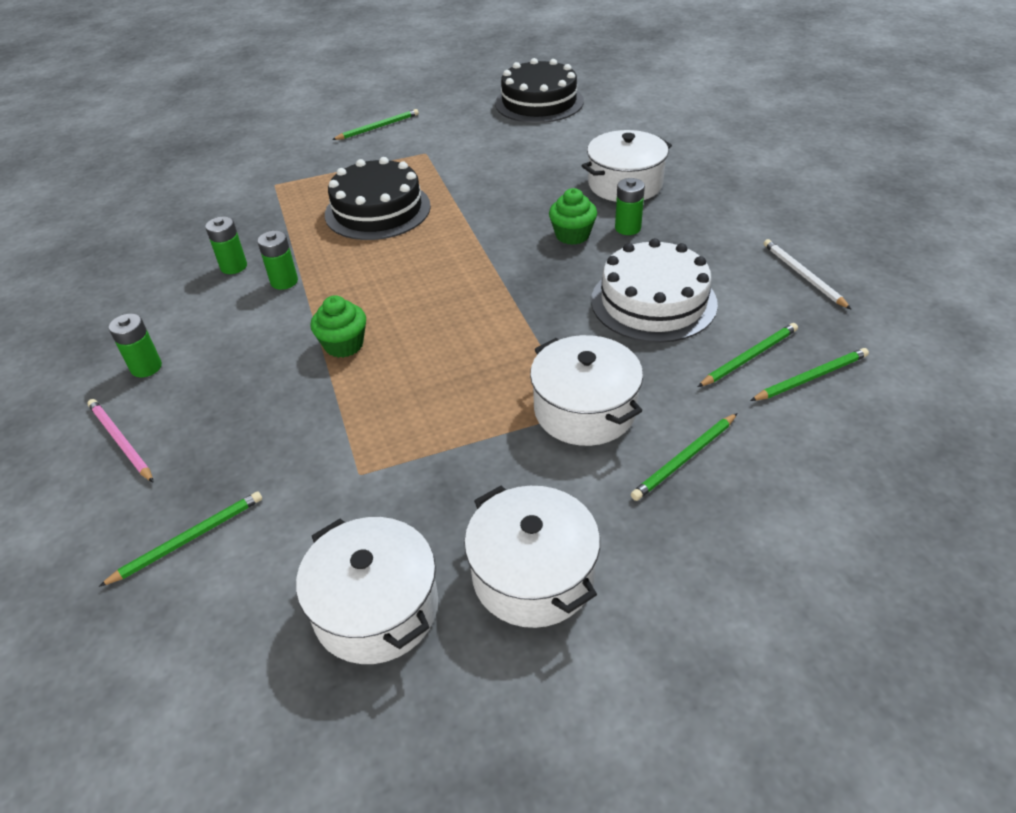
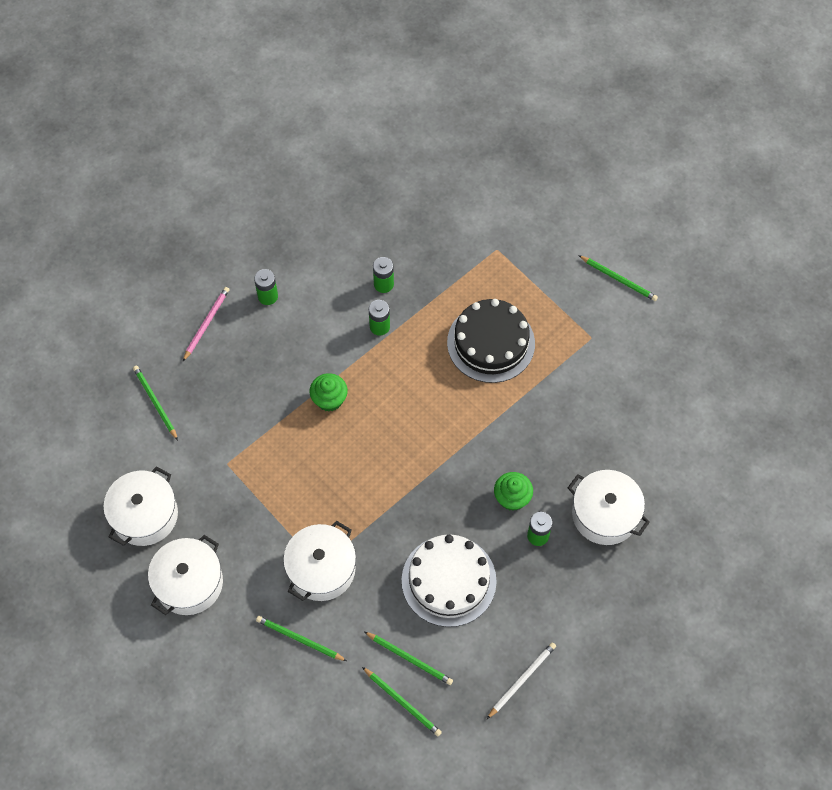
camera: 65 degrees right, 20 degrees up
green pencil [99,491,262,587] -> green pencil turned 150 degrees counterclockwise [133,366,178,440]
black cake [495,58,584,123] -> none

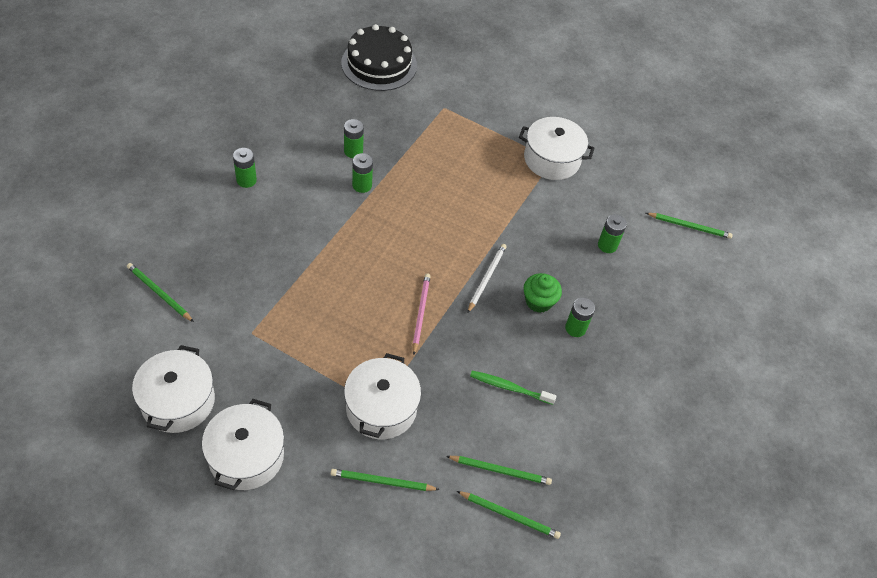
camera: 25 degrees left, 10 degrees down
pink pencil [183,287,230,361] -> pink pencil moved to [413,273,431,354]
green cupcake [309,373,348,412] -> none
white cake [402,534,497,627] -> green toothbrush [470,371,557,405]
black cake [447,299,535,383] -> black cake moved to [341,24,417,91]
white pencil [487,642,556,719] -> white pencil moved to [468,244,507,313]
white pot [568,470,650,545] -> white pot moved to [519,117,595,180]
green pencil [578,255,658,301] -> green pencil moved to [646,213,733,239]
none -> green battery [598,214,627,253]

